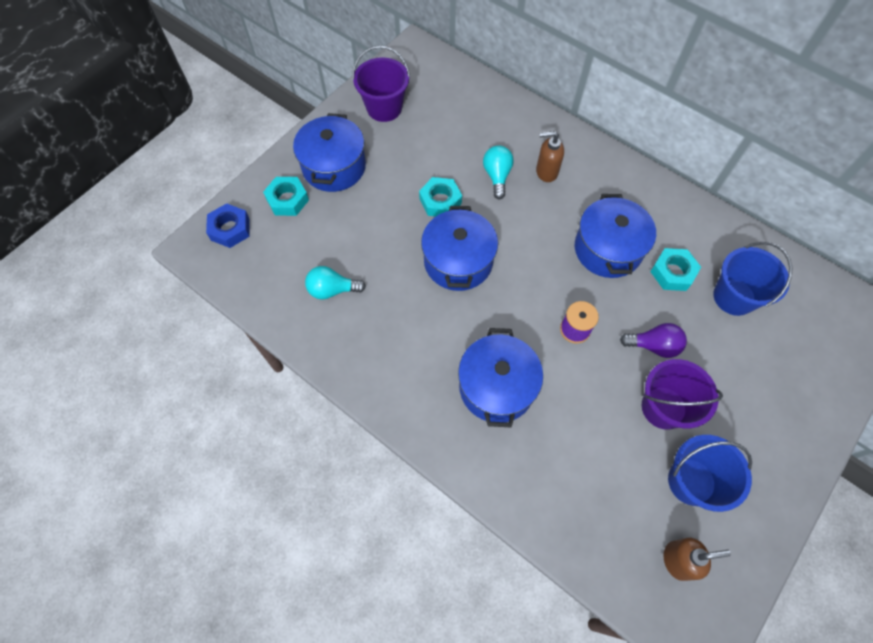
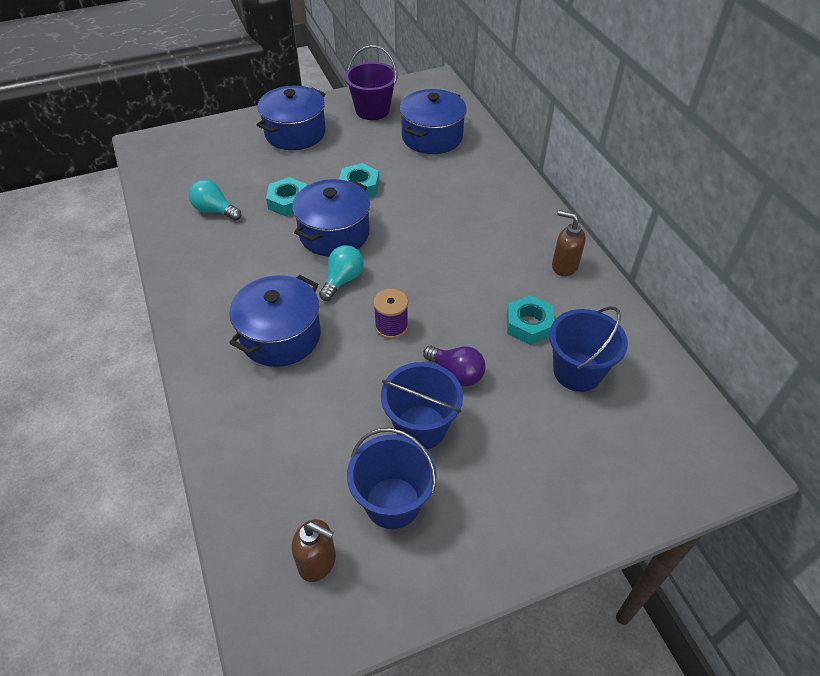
camera: 30 degrees right, 15 degrees down
blue nut [206,203,250,248] -> none
turquoise nut [263,177,309,216] -> turquoise nut moved to [266,177,307,216]
turquoise light bulb [483,146,514,199] -> turquoise light bulb moved to [319,245,364,301]
brown soap dispenser [536,131,564,182] -> brown soap dispenser moved to [552,210,586,276]
blue pot [575,194,656,278] -> blue pot moved to [400,89,467,154]
purple bucket [642,359,723,430] -> blue bucket [381,362,463,449]

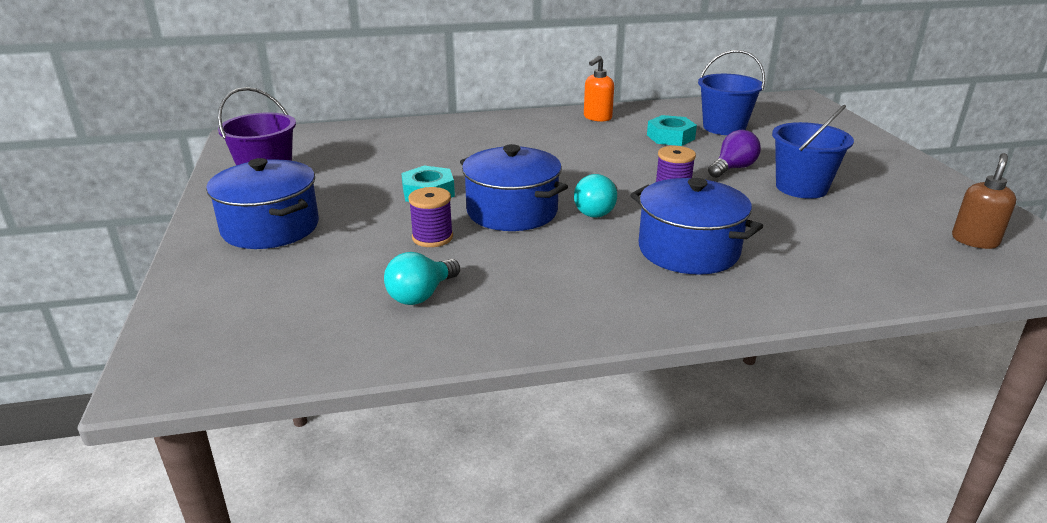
camera: 80 degrees left, 20 degrees down
turquoise nut [266,177,307,216] -> purple spool [408,187,453,247]
turquoise light bulb [319,245,364,301] -> turquoise light bulb turned 105 degrees counterclockwise [574,174,617,218]
blue bucket [347,428,437,529] -> none
blue pot [400,89,467,154] -> none
brown soap dispenser [552,210,586,276] -> orange soap dispenser [584,56,614,122]

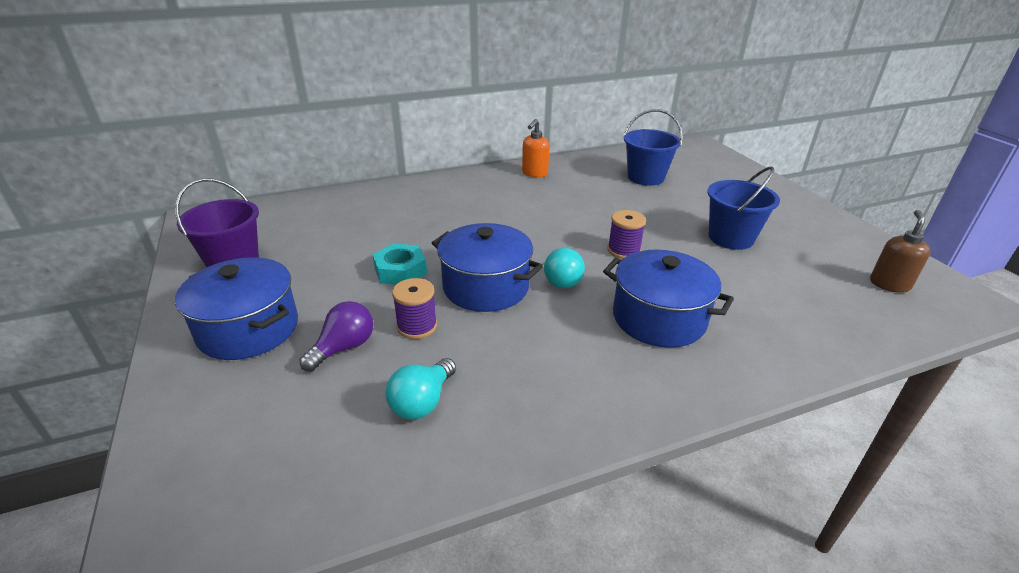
camera: 10 degrees left, 5 degrees up
turquoise nut [647,115,697,146] -> none
purple light bulb [708,130,761,178] -> purple light bulb moved to [300,301,373,371]

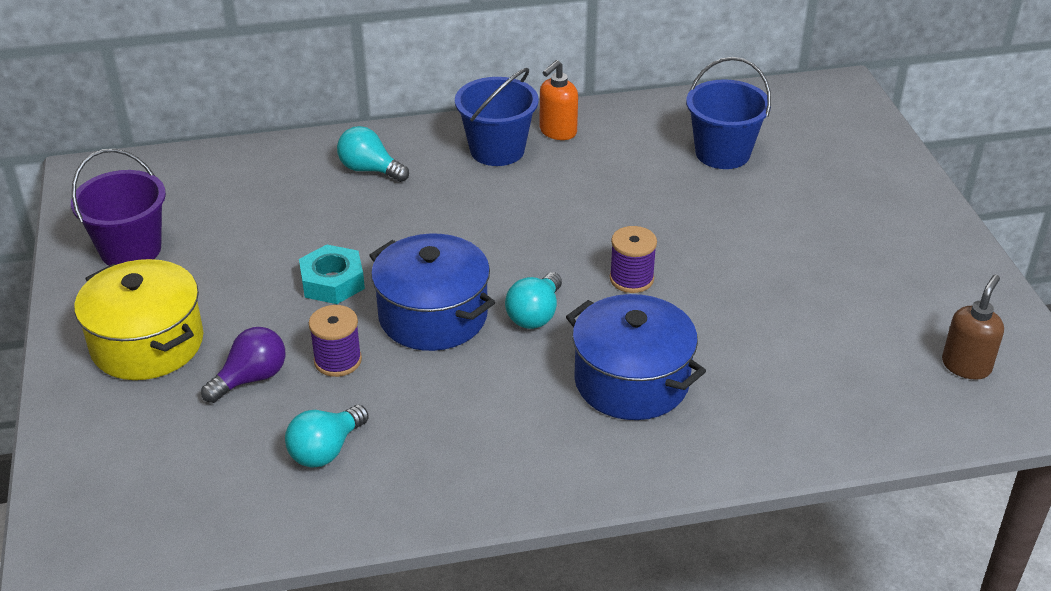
camera: 10 degrees right, 5 degrees up
blue pot [175,257,298,360] -> yellow pot [74,259,203,380]
blue bucket [707,166,780,250] -> blue bucket moved to [455,68,539,166]
none -> turquoise light bulb [337,126,409,182]

